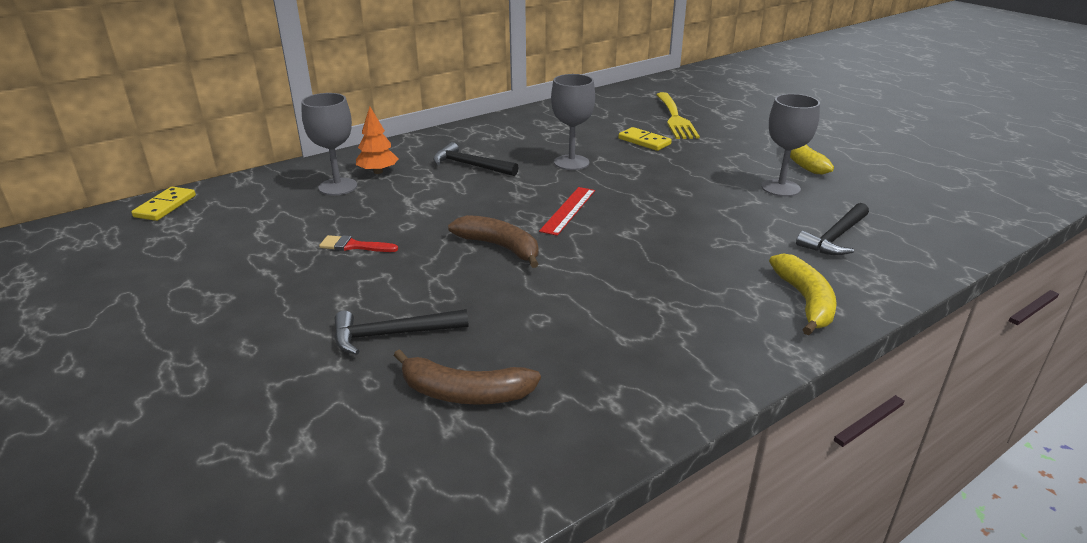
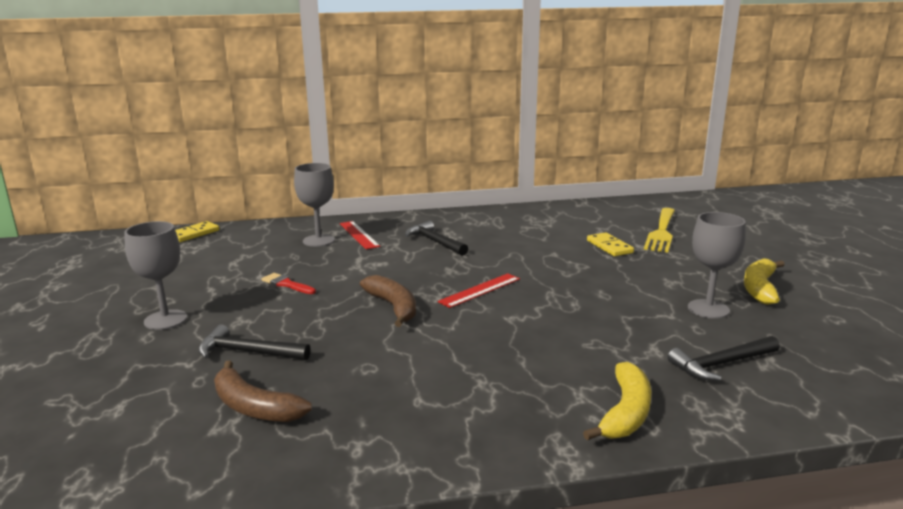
camera: 25 degrees right, 10 degrees down
orange tree [356,106,399,174] -> red ruler [340,221,380,249]
grey goblet [551,74,595,170] -> grey goblet moved to [124,221,187,330]

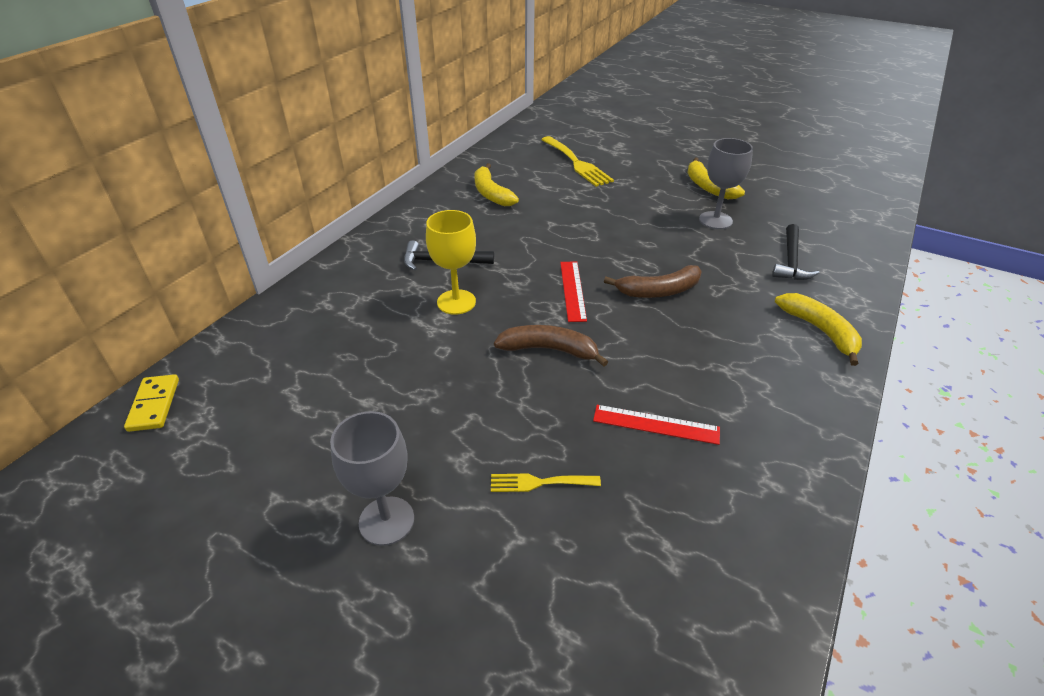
camera: 50 degrees left, 20 degrees up
black hammer [198,324,311,360] -> yellow fork [491,474,601,492]
brown banana [214,360,312,422] -> brown banana moved to [604,265,702,298]
red brush [262,273,316,294] -> none
grey goblet [294,163,335,247] -> none
red ruler [340,221,380,249] -> red ruler moved to [593,405,720,445]
yellow domino [587,232,634,256] -> none
none -> yellow goblet [426,210,476,315]
none -> yellow banana [474,163,519,206]

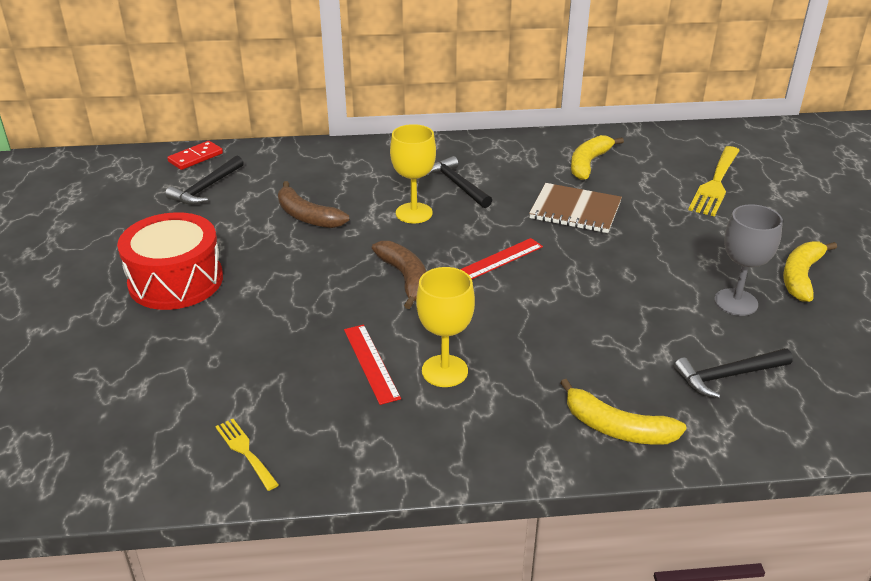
camera: 55 degrees right, 5 degrees down
yellow domino [124,374,179,432] -> red domino [167,141,223,170]
grey goblet [330,411,414,546] -> red drum [117,212,223,310]
yellow fork [491,474,601,492] -> yellow fork moved to [215,419,279,491]
brown banana [604,265,702,298] -> brown banana moved to [278,181,349,228]
yellow banana [775,293,862,366] -> yellow banana turned 90 degrees clockwise [560,379,687,445]
none -> black hammer [165,155,244,205]
none -> yellow goblet [416,267,475,387]
none -> brown notebook [529,183,622,233]

